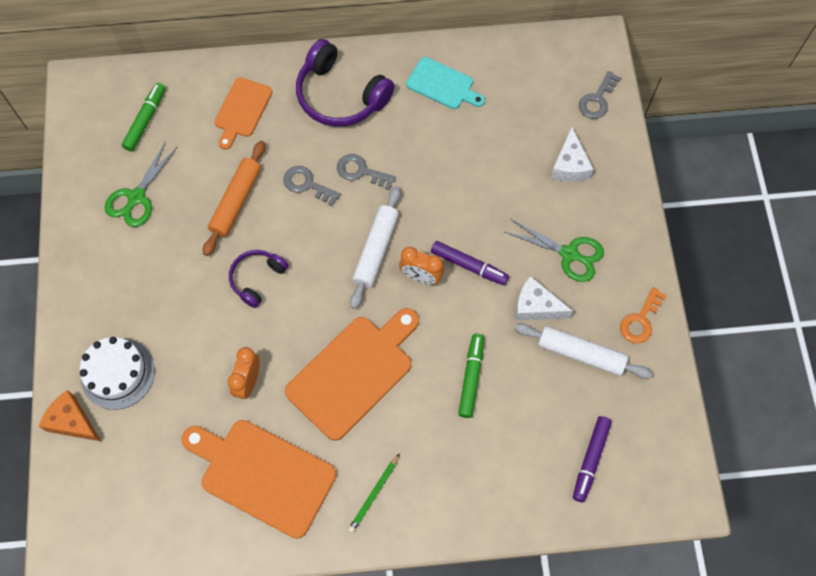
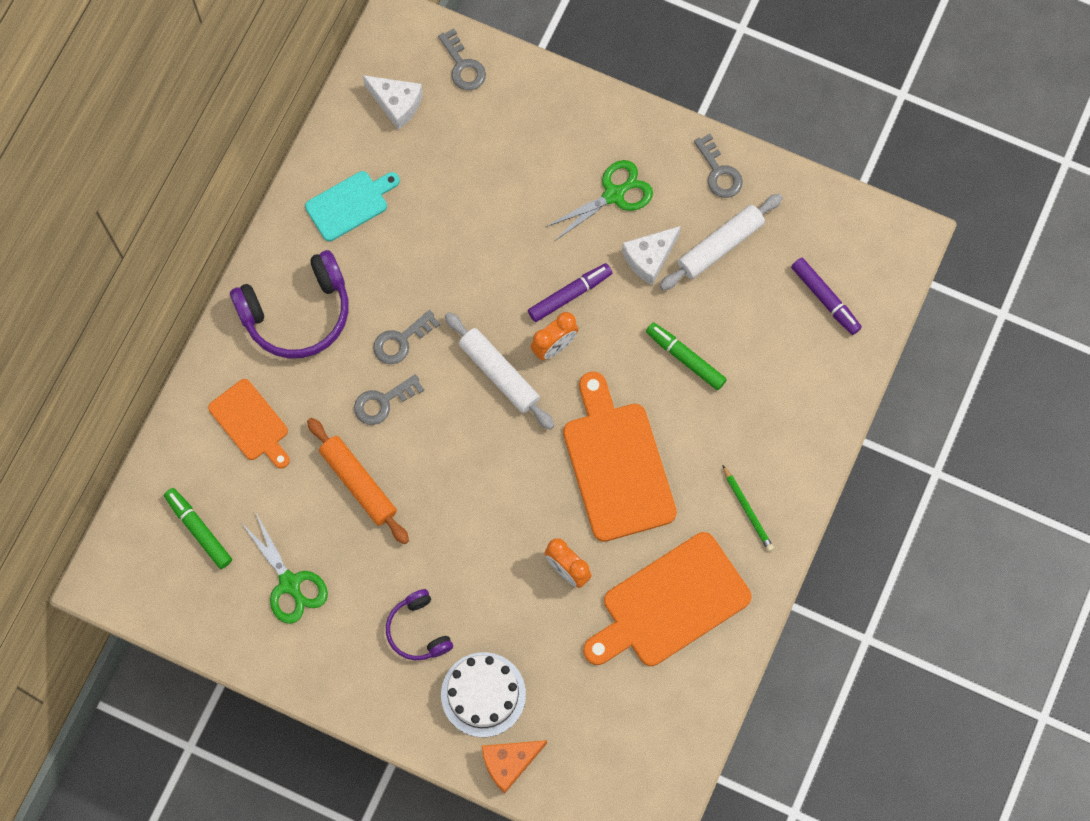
camera: 60 degrees left, 5 degrees up
purple headphones [229,250,289,308] -> purple headphones moved to [386,589,453,660]
white cheese [550,127,593,182] -> white cheese moved to [363,75,423,130]
orange key [620,287,667,343] -> grey key [694,134,743,198]

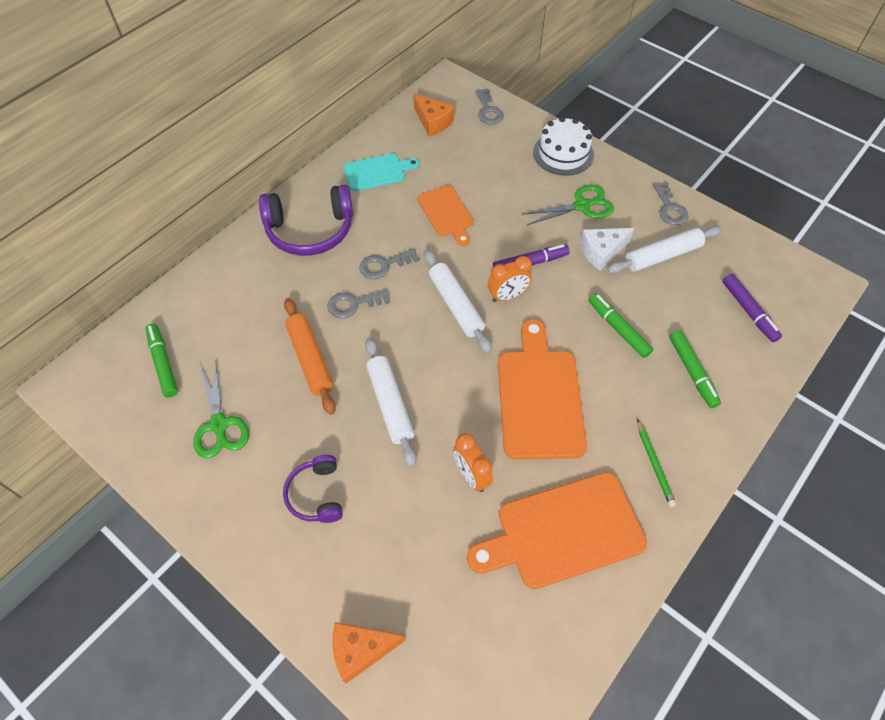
camera: 15 degrees right, 15 degrees down
orange cutting board [208,379,290,469] -> orange cutting board moved to [417,185,474,246]
white cheese [363,75,423,130] -> orange cheese [413,94,454,137]
white cake [441,652,526,737] -> white cake moved to [533,117,594,176]
none -> white rolling pin [365,338,417,467]
none -> green marker [669,330,721,408]

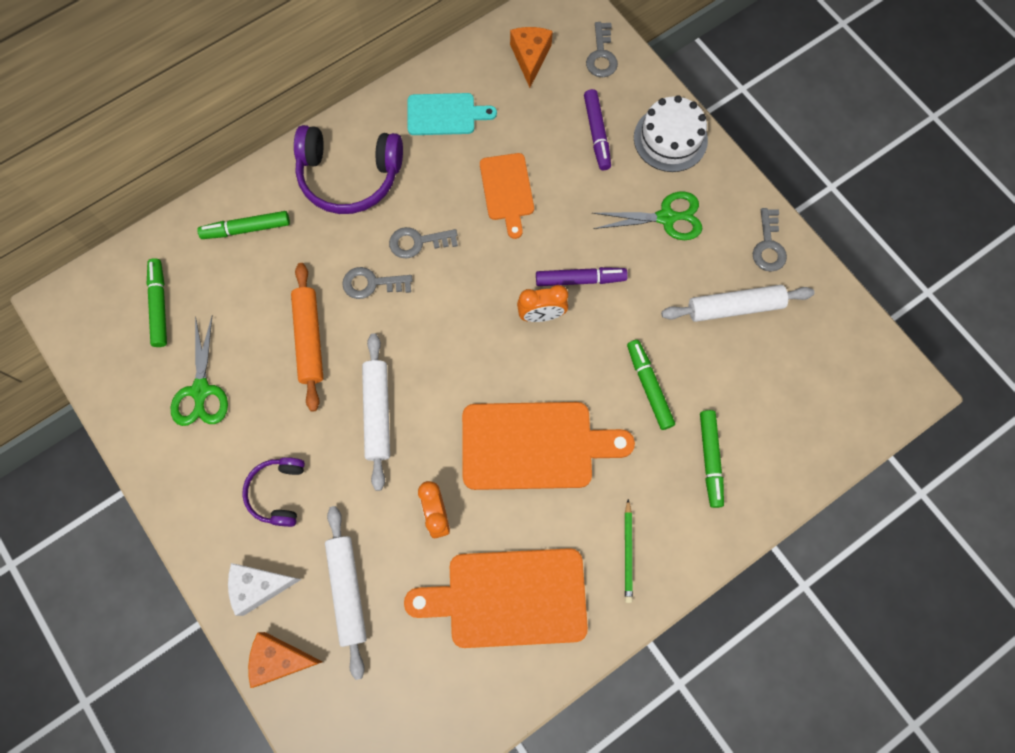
camera: 15 degrees right, 15 degrees up
orange cheese [413,94,454,137] -> orange cheese turned 150 degrees counterclockwise [510,27,553,88]
white rolling pin [424,250,492,353] -> white rolling pin moved to [325,506,367,680]
orange cutting board [498,319,587,459] -> orange cutting board turned 75 degrees clockwise [462,402,635,490]
white cheese [580,228,634,271] -> white cheese moved to [228,563,302,616]
purple marker [722,274,782,342] -> purple marker moved to [584,89,611,170]
none -> green marker [197,211,290,239]

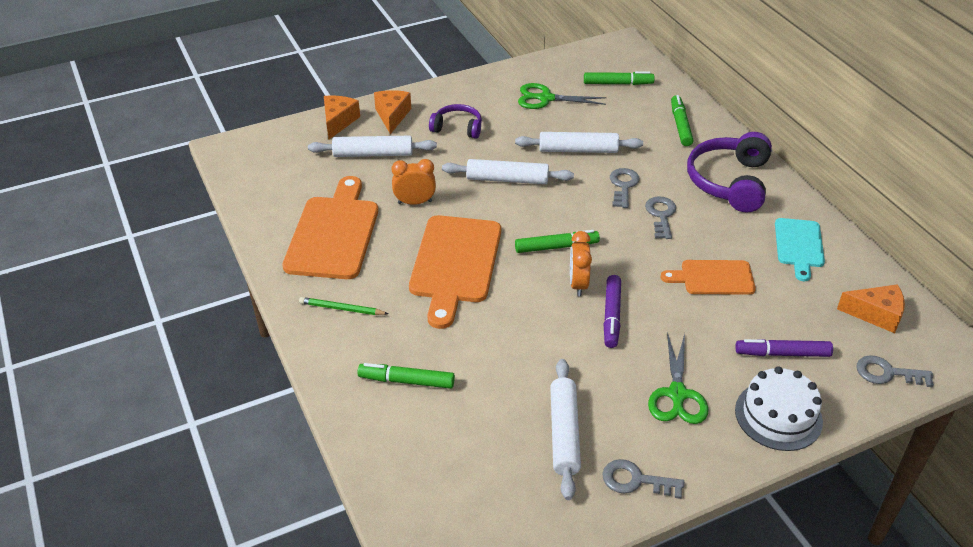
camera: 100 degrees right, 30 degrees down
white cheese [228,563,302,616] -> orange cheese [374,90,411,134]
orange rolling pin [291,263,323,412] -> white rolling pin [515,132,643,153]
green marker [627,340,675,430] -> green marker moved to [515,230,600,253]

